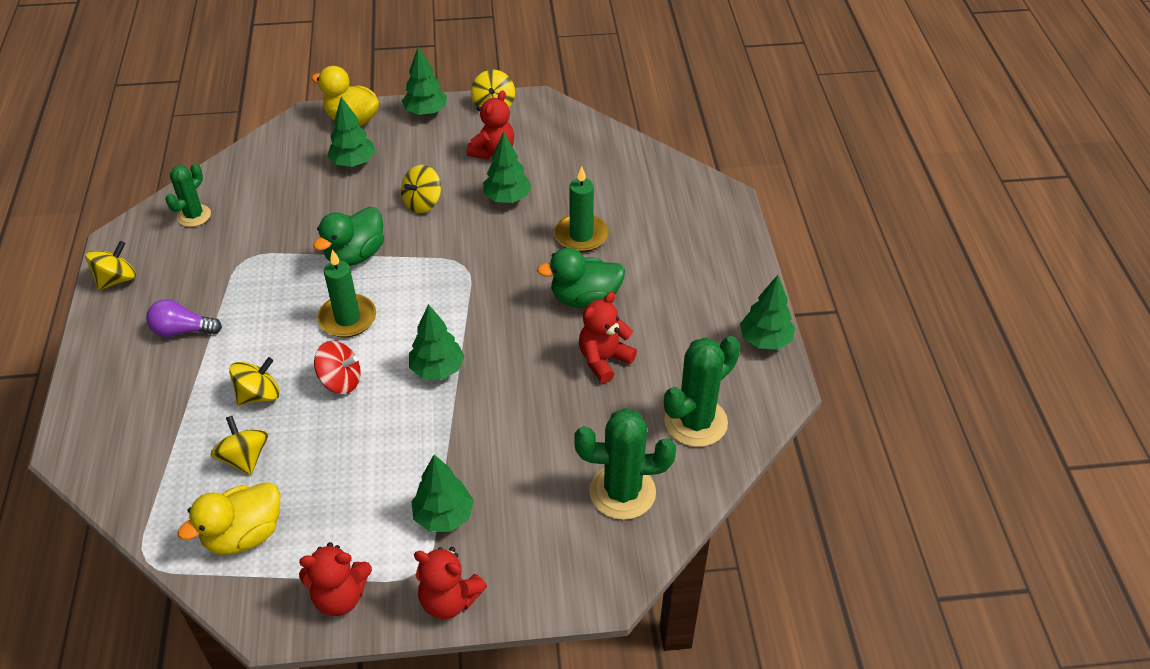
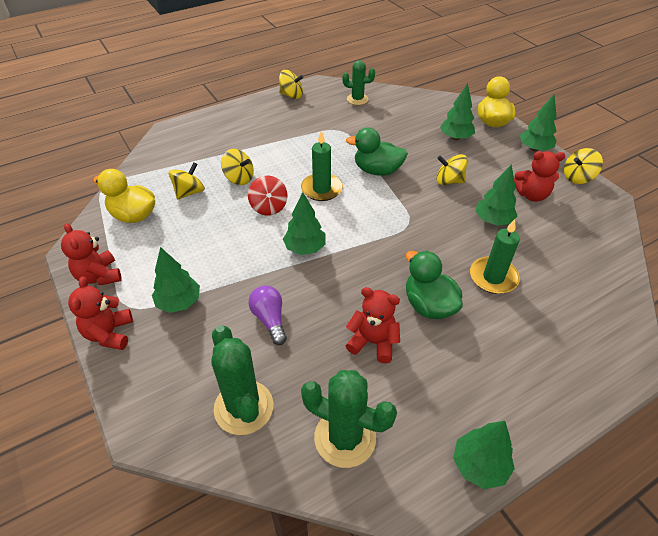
camera: 65 degrees right, 0 degrees up
purple light bulb [146,299,222,337] -> purple light bulb moved to [249,285,287,345]

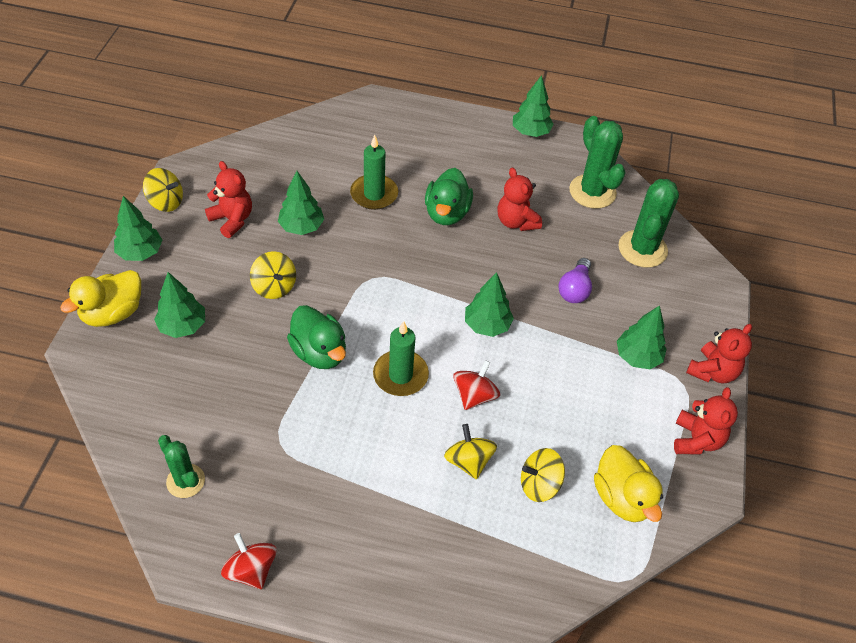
camera: 140 degrees left, 5 degrees up
yellow spinning top [279,70,304,99] -> red spinning top [221,533,277,589]

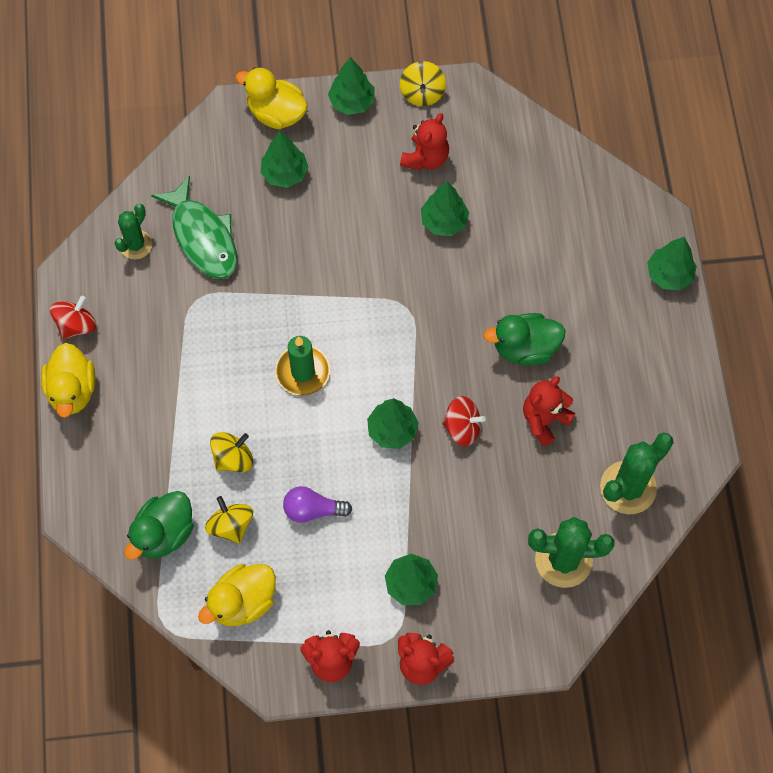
camera: 75 degrees right, 15 degrees up
yellow spinning top [250,251,296,299] -> none
green duck [287,305,346,369] -> green duck moved to [125,491,194,560]
green candle [350,135,398,210] -> none
red spinning top [453,360,500,410] -> red spinning top moved to [442,396,486,446]
green tree [513,75,554,137] -> green tree moved to [647,237,697,290]
purple light bulb [558,258,592,303] -> purple light bulb moved to [283,486,352,523]
none -> yellow duck [41,343,96,418]
none -> green fish [151,175,237,279]

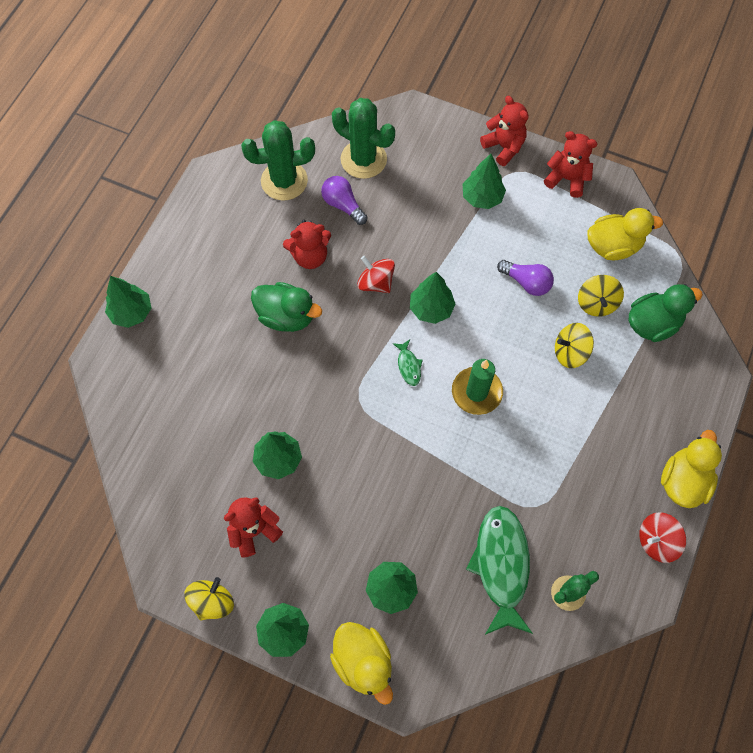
camera: 150 degrees left, 0 degrees up
none -> purple light bulb [321,176,368,225]
none -> green fish [393,340,423,386]

